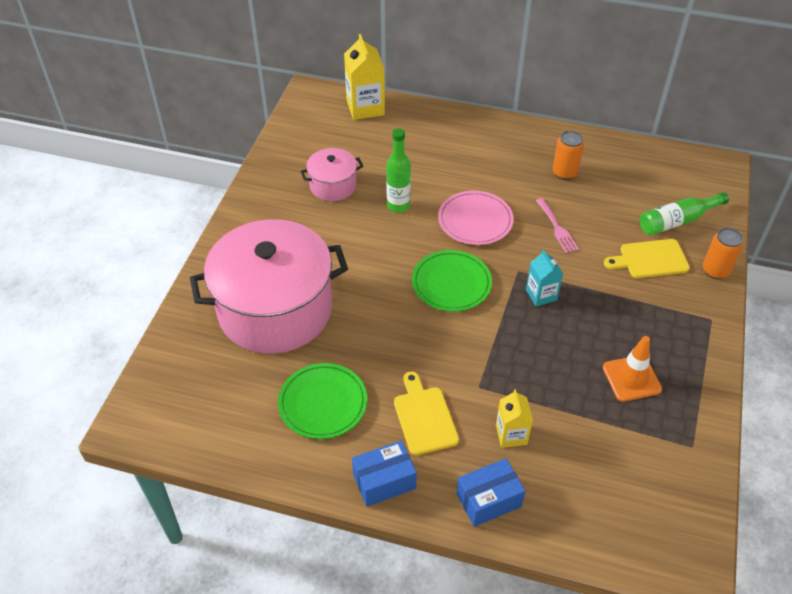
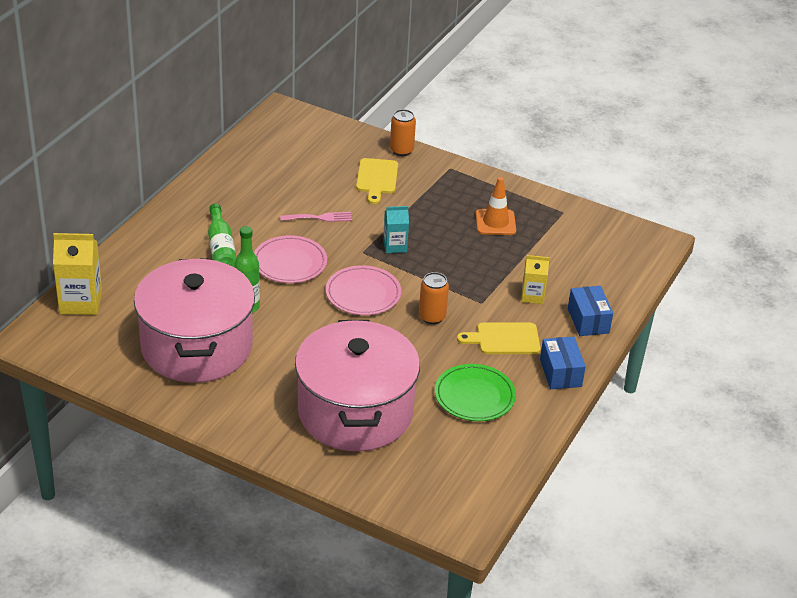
camera: 80 degrees left, 10 degrees down
pink pot [300,148,363,201] -> pink pot [134,258,255,383], size x2.15
green plate [412,250,492,312] -> pink plate [326,265,401,315]
orange can [553,131,584,180] -> orange can moved to [419,272,449,324]
green bottle [640,192,729,236] -> green bottle moved to [208,203,236,267]

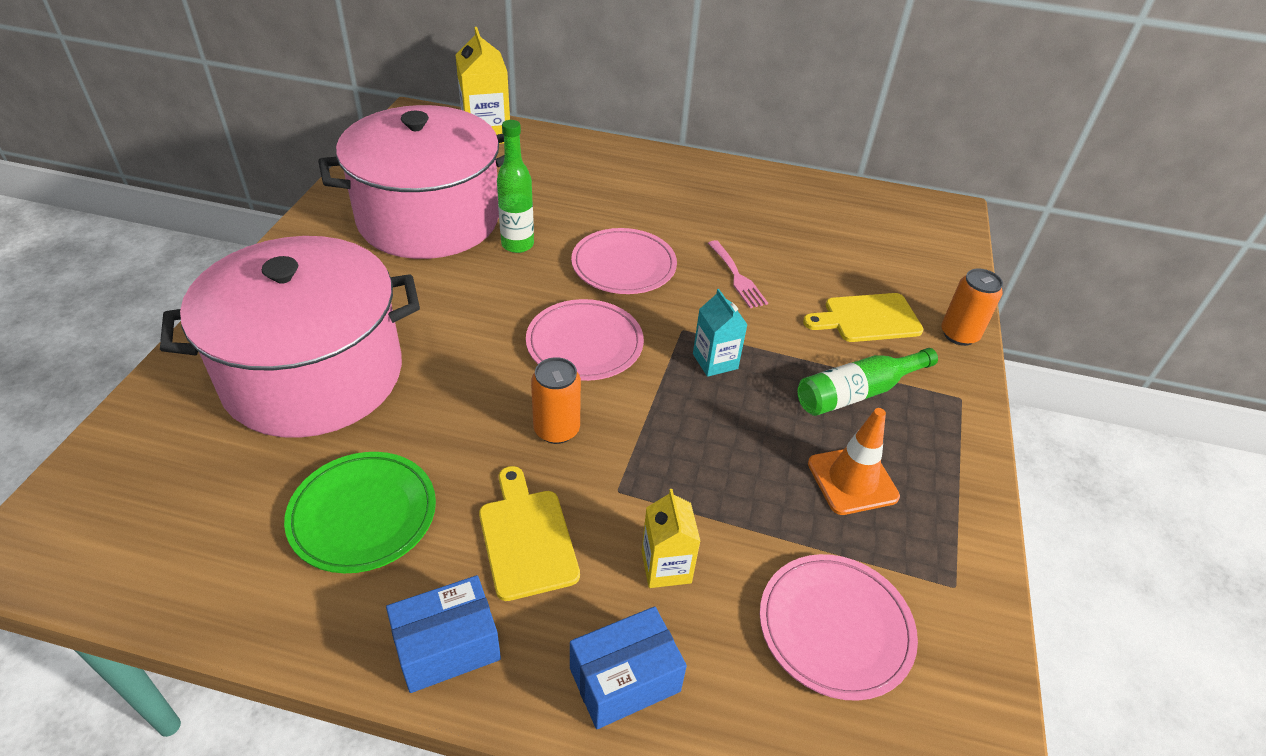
camera: 75 degrees right, 5 degrees up
green bottle [208,203,236,267] -> green bottle moved to [798,348,938,416]
none -> pink plate [760,554,918,701]

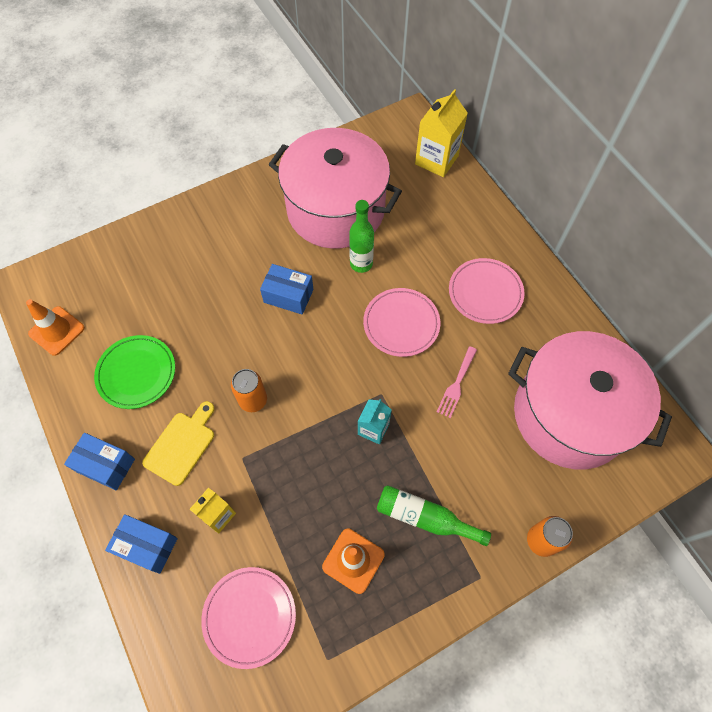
camera: 50 degrees right, 20 degrees up
pink pot [160,236,420,438] -> pink pot moved to [508,331,672,470]
pink plate [526,299,644,381] -> pink plate moved to [449,258,525,324]
yellow cutting board [803,293,924,342] -> none
none -> orange traffic cone [26,299,85,356]
none -> blue box [260,264,314,315]

